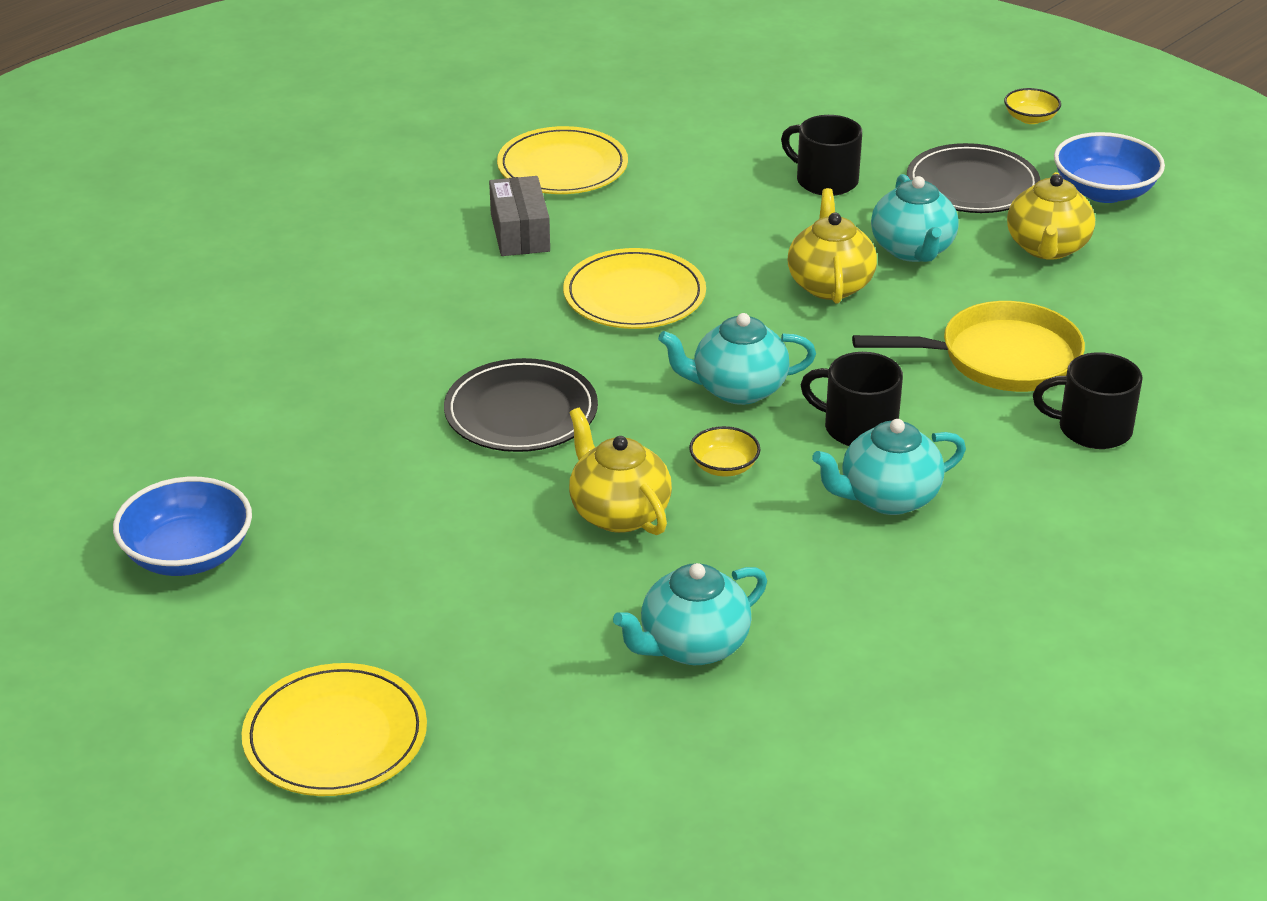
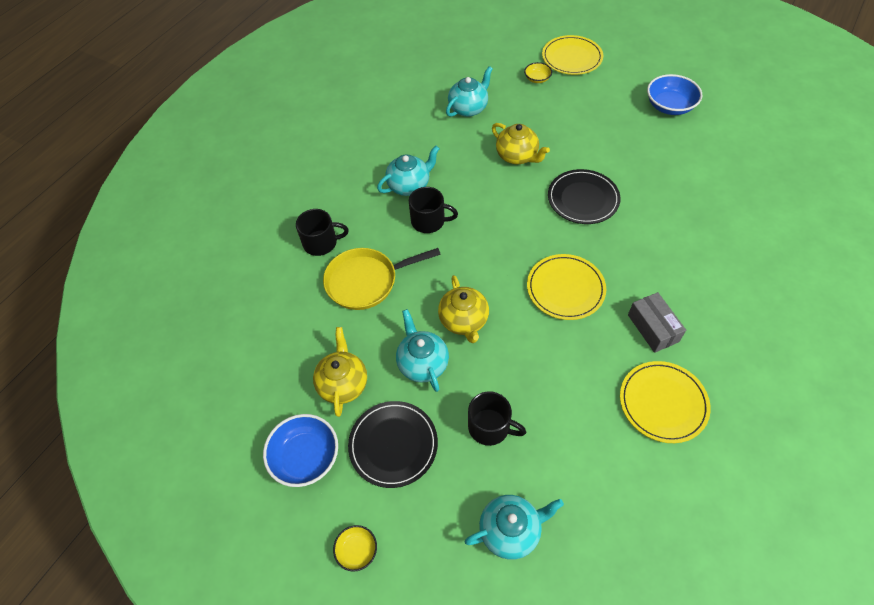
camera: 170 degrees right, 20 degrees up
turquoise teapot [658,313,816,405] -> turquoise teapot moved to [465,495,564,560]
yellow bowl [689,426,761,476] -> yellow bowl moved to [524,62,552,83]

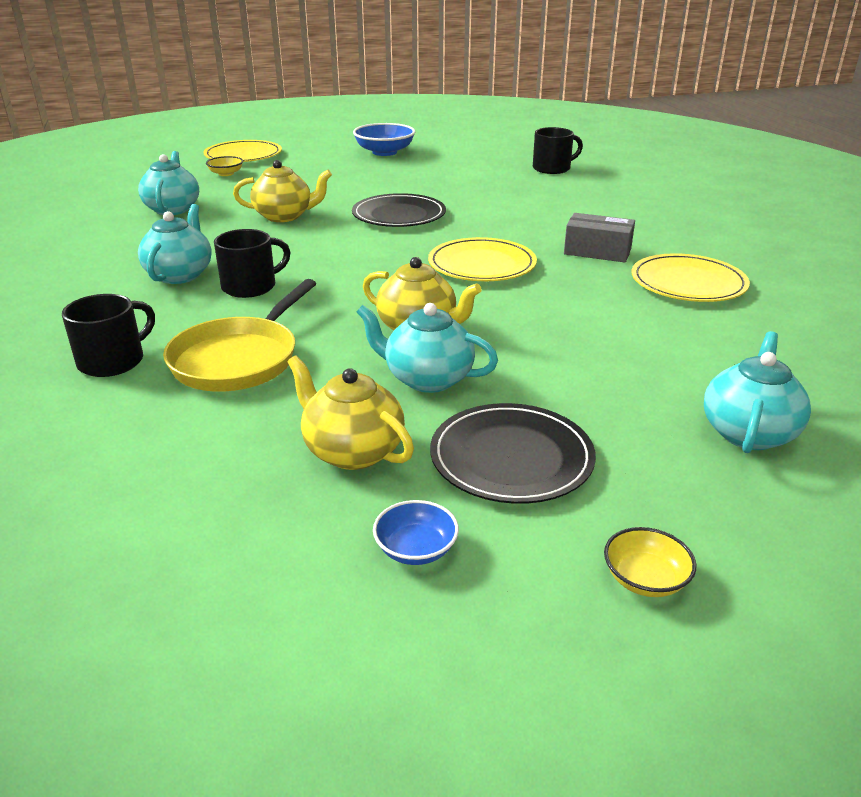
camera: 50 degrees left, 25 degrees down
blue bowl [263,414,338,487] -> blue bowl [373,500,459,565], size x0.55
black mug [468,391,526,446] -> black mug moved to [533,127,583,174]

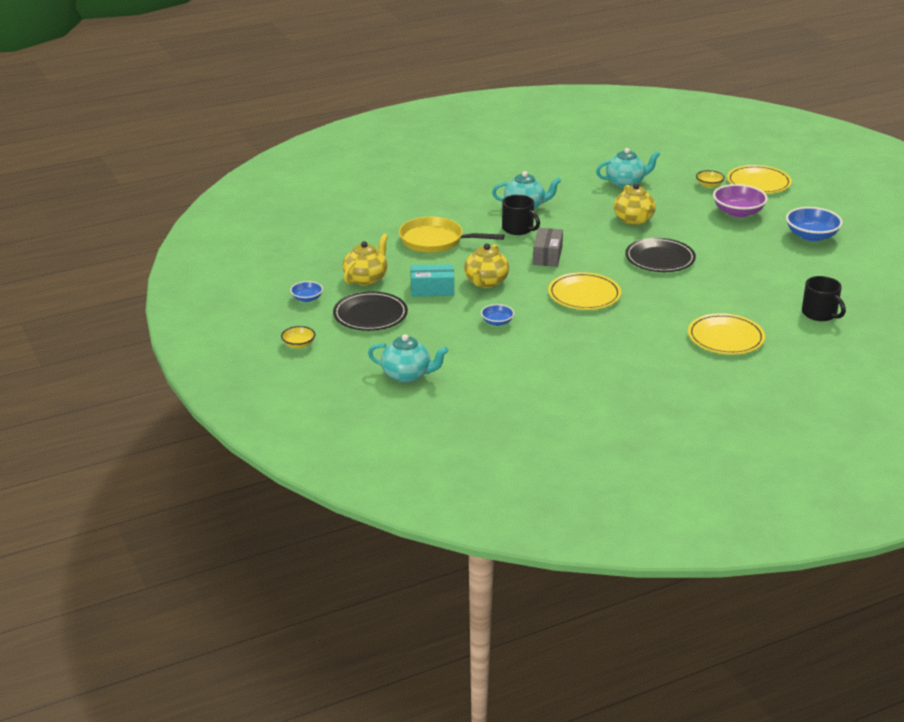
camera: 80 degrees right, 0 degrees up
black mug [62,294,155,377] -> none
turquoise teapot [357,303,498,393] -> turquoise box [410,264,454,297]
grey box [564,213,635,262] -> grey box moved to [533,228,563,267]
yellow plate [631,253,750,302] -> yellow plate moved to [688,313,765,355]
none -> blue bowl [481,304,514,326]
none -> purple bowl [713,184,768,218]

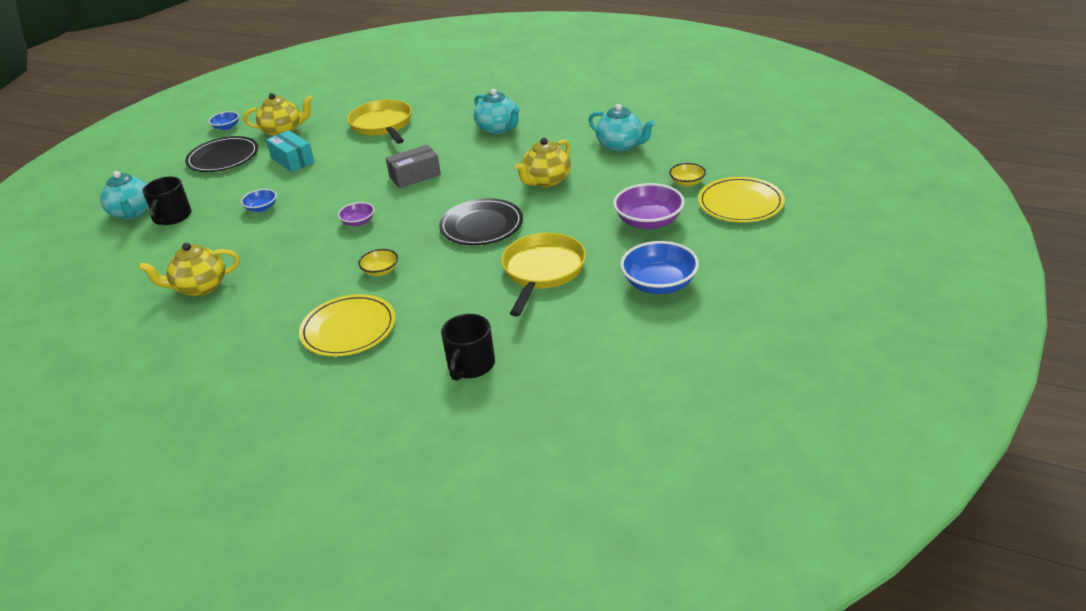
camera: 55 degrees right, 5 degrees up
yellow bowl [281,326,315,349] -> yellow bowl moved to [358,249,398,276]
yellow teapot [464,244,509,288] -> yellow teapot moved to [138,243,240,296]
black mug [502,195,540,235] -> black mug moved to [142,176,192,225]
yellow plate [548,272,621,310] -> purple bowl [338,202,374,226]
none -> yellow pan [501,233,586,317]

